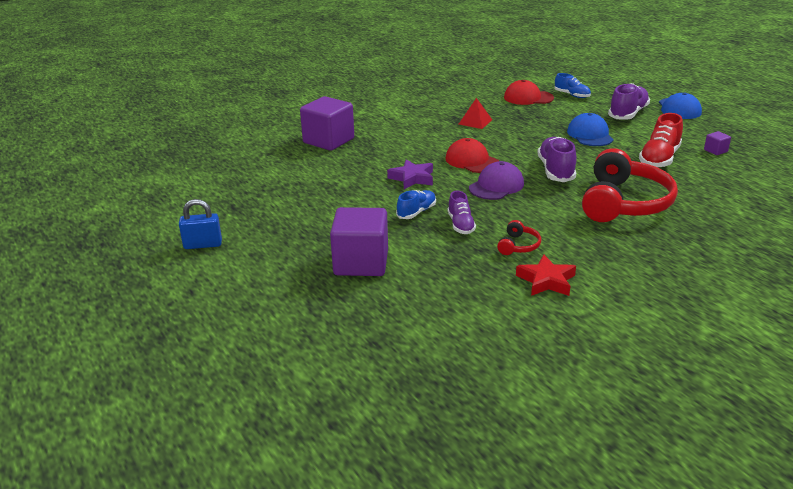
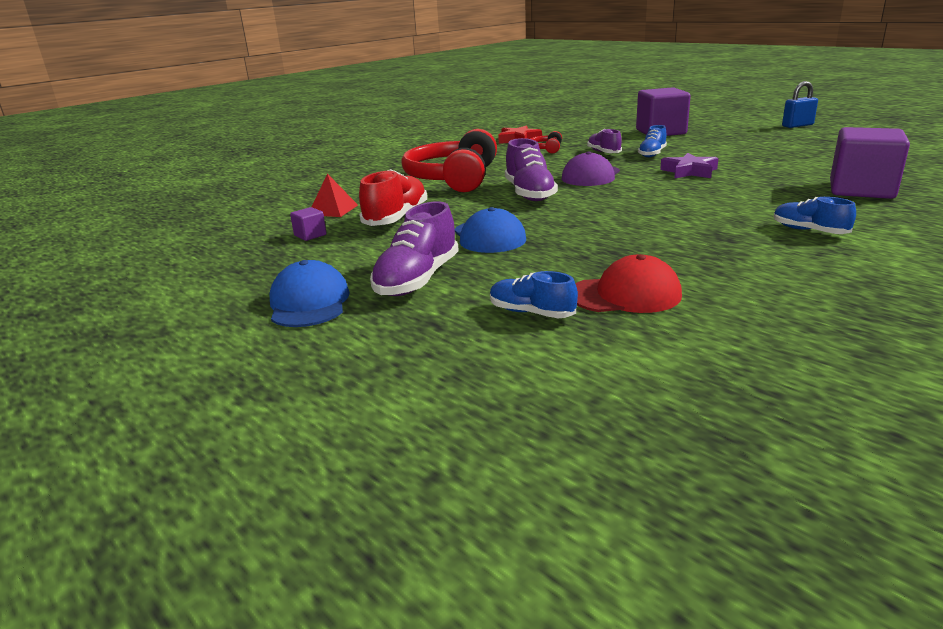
camera: 170 degrees right, 5 degrees down
red cap [445,138,499,173] -> none
red pyramid [459,98,492,129] -> red pyramid moved to [311,174,358,217]
none -> blue shoe [773,197,856,234]

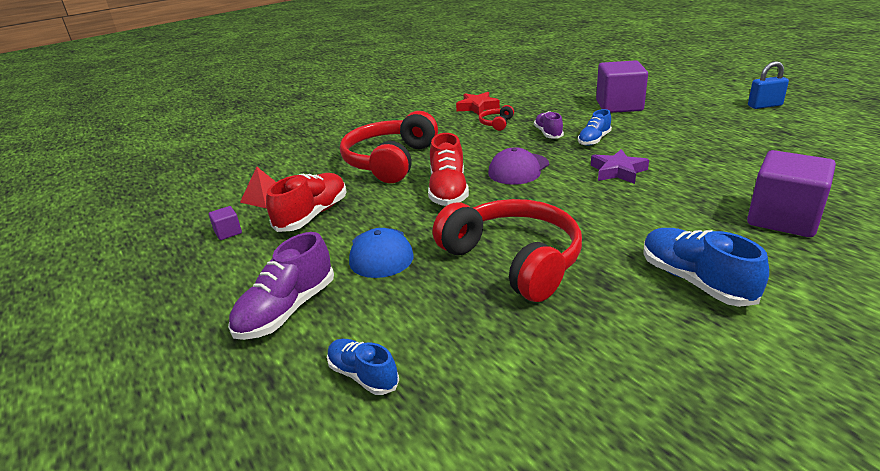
camera: 10 degrees right, 5 degrees up
blue cap [269,260,350,327] -> none
purple shoe [505,138,558,201] -> red shoe [428,133,469,206]
red cap [575,254,682,313] -> none
blue shoe [773,197,856,234] -> blue shoe [643,228,769,307], size x1.62
none -> red headphones [433,199,582,302]

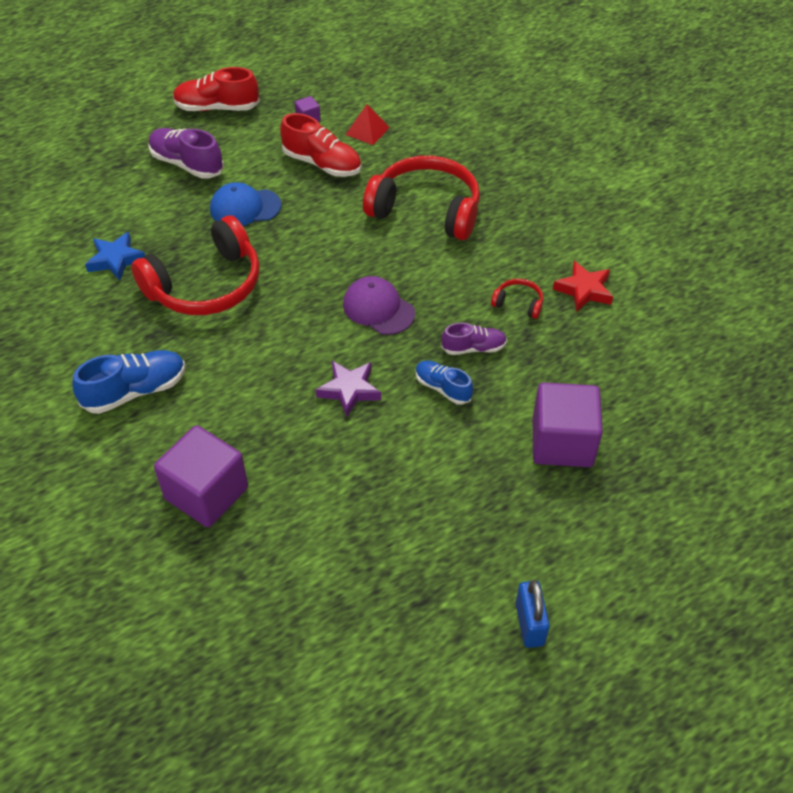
camera: 90 degrees right, 20 degrees up
blue shoe [327,339,399,395] -> none
red shoe [428,133,469,206] -> red shoe moved to [173,67,260,111]
none -> blue star [85,232,145,281]

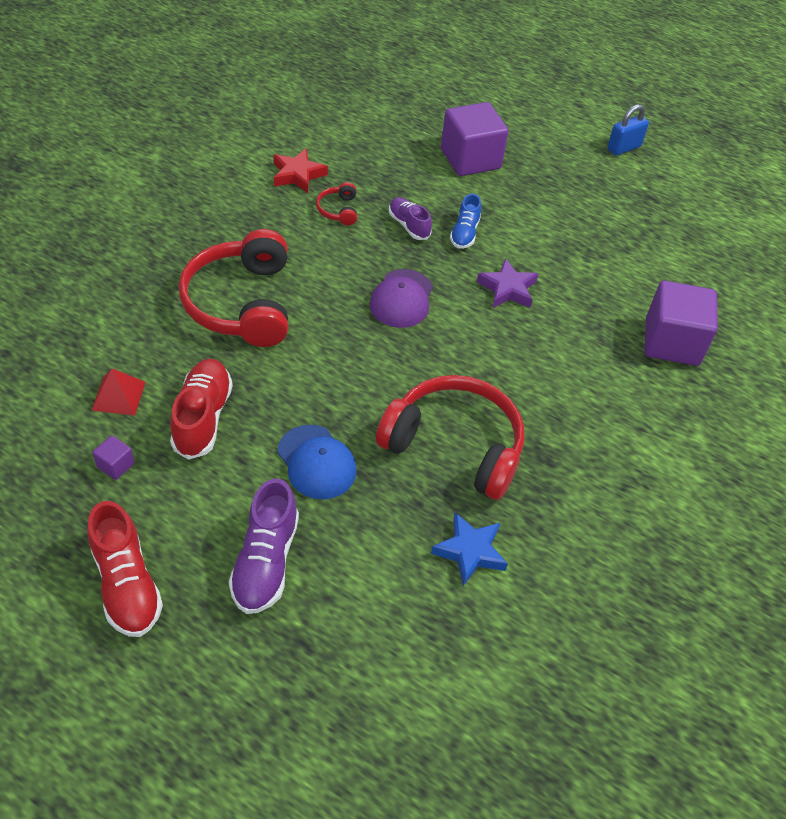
camera: 120 degrees left, 0 degrees up
blue shoe [72,350,185,414] -> none

